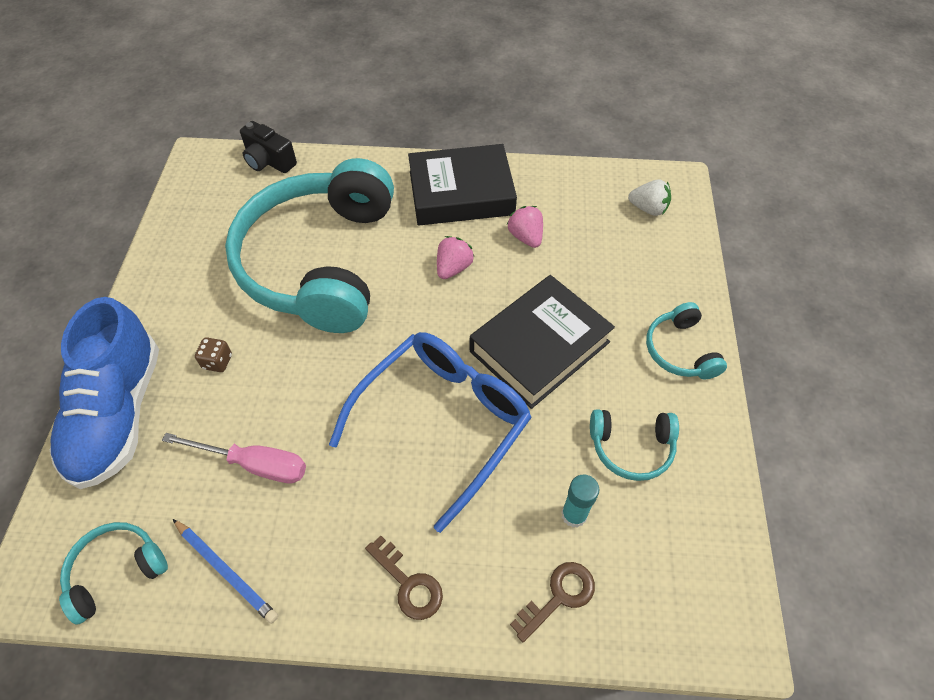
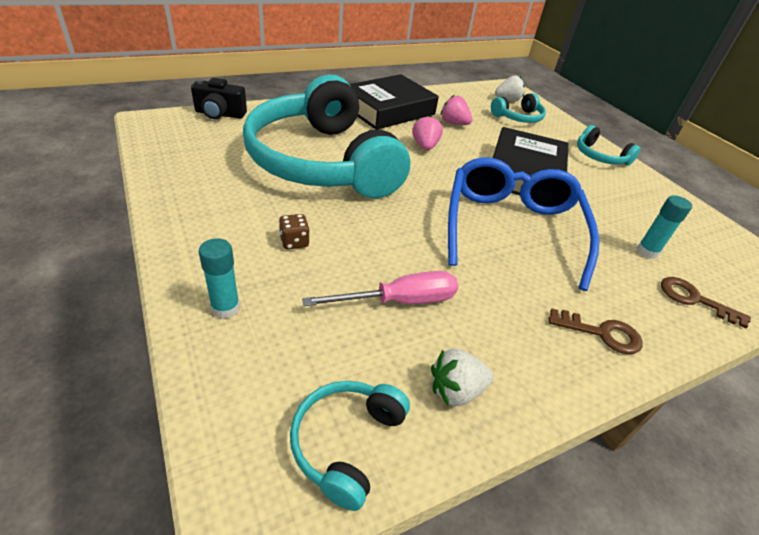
camera: 35 degrees left, 15 degrees down
blue shoe [50,297,159,489] -> turquoise glue stick [198,238,240,319]
blue pencil [173,519,278,624] -> white strawberry [431,349,493,406]
brown key [510,562,595,643] -> brown key turned 75 degrees counterclockwise [661,277,751,328]
turquoise headphones [590,409,679,481] -> turquoise headphones moved to [491,93,546,123]

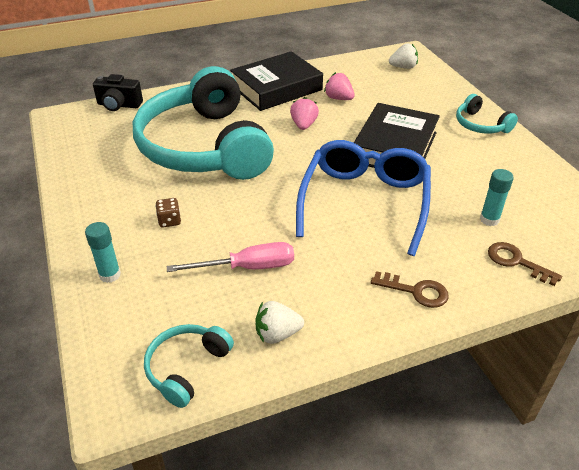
camera: 10 degrees right, 0 degrees up
turquoise headphones [491,93,546,123] -> none

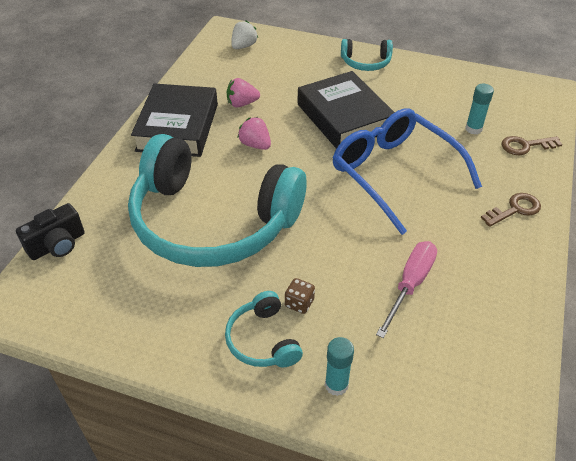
camera: 50 degrees left, 5 degrees up
turquoise headphones [144,324,234,408] -> turquoise headphones moved to [225,291,303,368]
white strawberry [256,301,304,344] -> none

